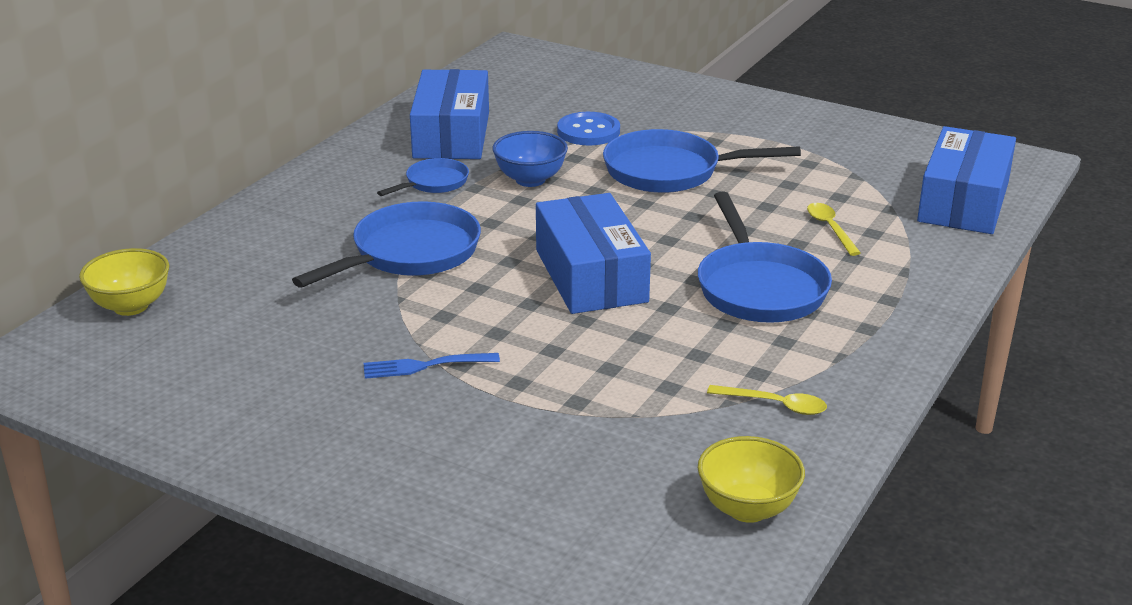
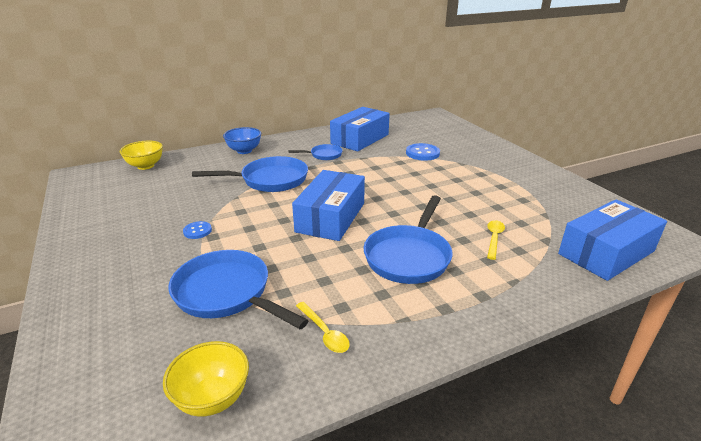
camera: 35 degrees right, 0 degrees up
blue fork [364,353,500,379] -> blue button [183,221,212,239]
blue bowl [492,131,568,187] -> blue bowl moved to [223,127,261,154]
blue pan [603,129,801,193] -> blue pan moved to [168,250,308,329]

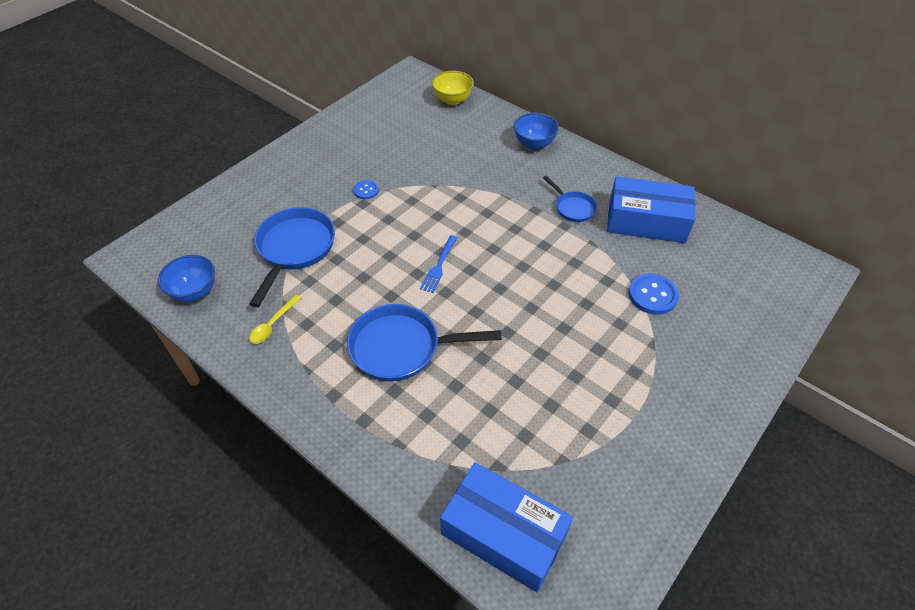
camera: 65 degrees right, 20 degrees up
yellow bowl [163,341,249,417] -> blue bowl [158,255,215,302]
blue pan [192,156,308,192] -> none
blue box [292,170,365,241] -> blue fork [420,235,457,293]
yellow spoon [487,220,505,260] -> none

